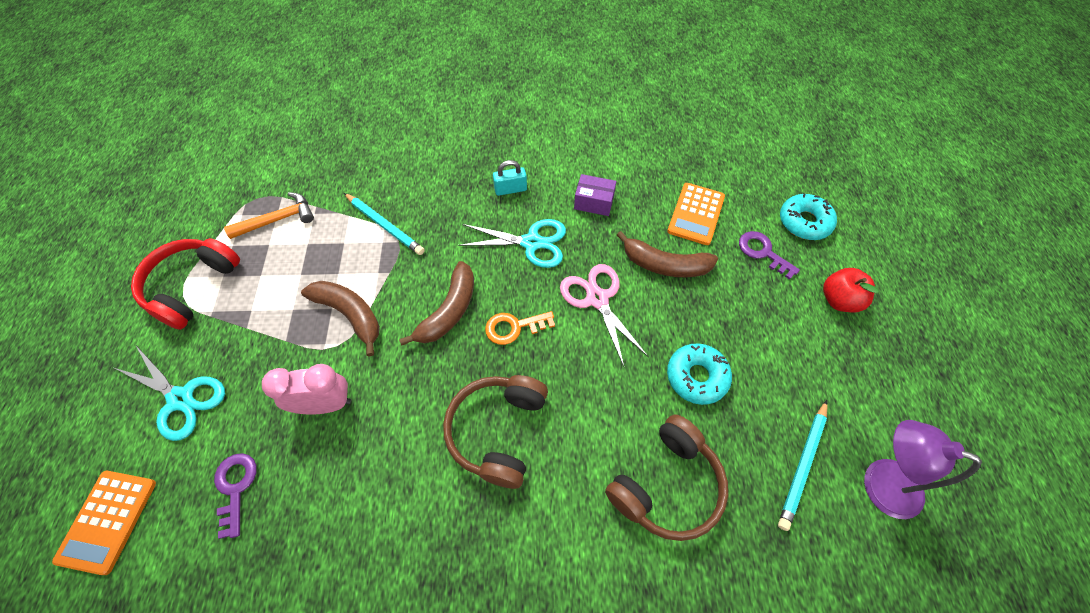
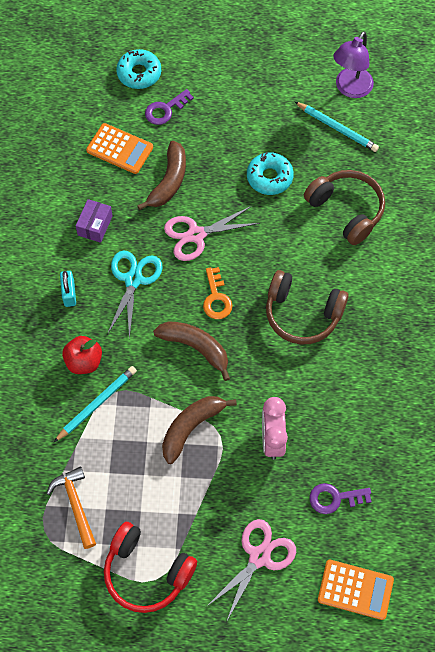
camera: 85 degrees left, 5 degrees up
turquoise scissors [115,346,225,441] -> pink scissors [206,519,296,622]
red apple [823,268,879,312] -> red apple moved to [62,336,102,374]

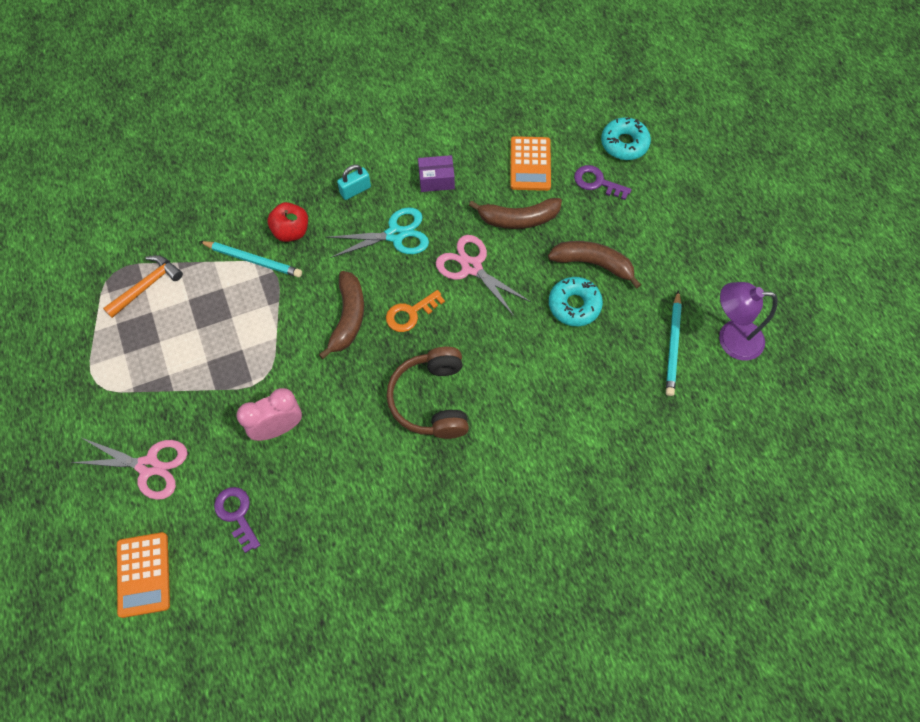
camera: 65 degrees right, 0 degrees up
red headphones [104,522,197,613] -> none
brown banana [162,396,237,464] -> brown banana moved to [548,241,641,289]
brown headphones [304,170,385,245] -> none

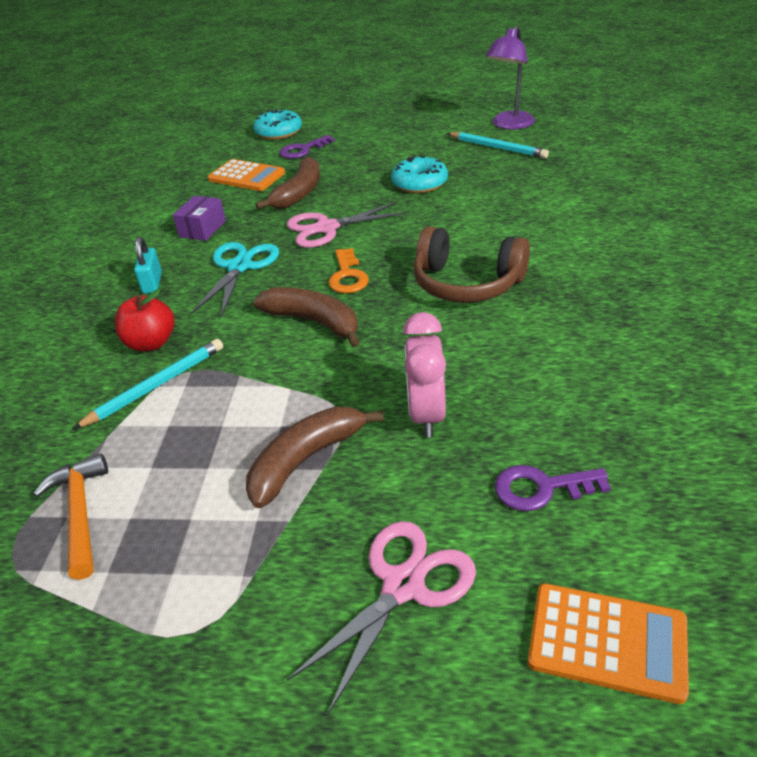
camera: 60 degrees left, 25 degrees down
brown banana [548,241,641,289] -> brown banana moved to [246,406,384,508]

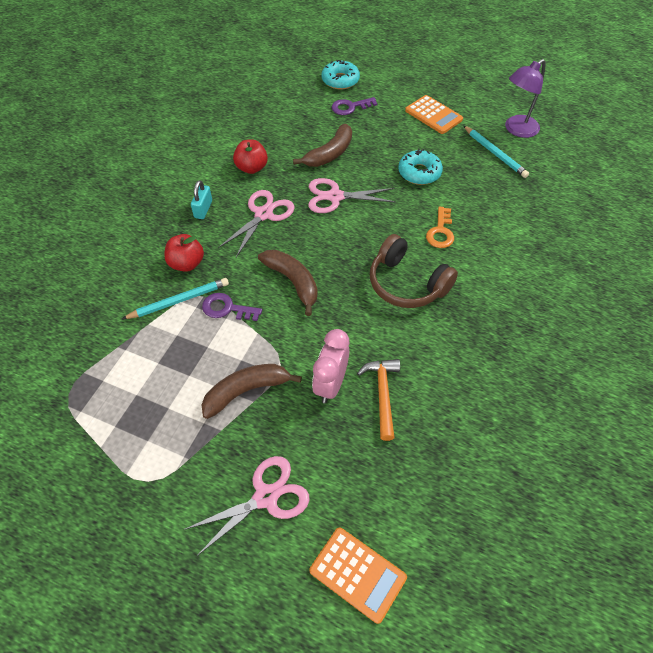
camera: 15 degrees right, 15 degrees up
orange hammer [33,454,108,580] -> orange hammer moved to [357,359,400,441]
purple box [173,196,226,241] -> red apple [233,139,268,174]
turquoise scissors [191,242,279,317] -> pink scissors [218,190,295,257]
orange calculator [208,159,285,191] -> orange calculator moved to [405,95,463,134]
orange key [328,248,369,294] -> orange key moved to [426,207,454,248]
purple key [494,465,611,511] -> purple key moved to [202,293,262,321]

